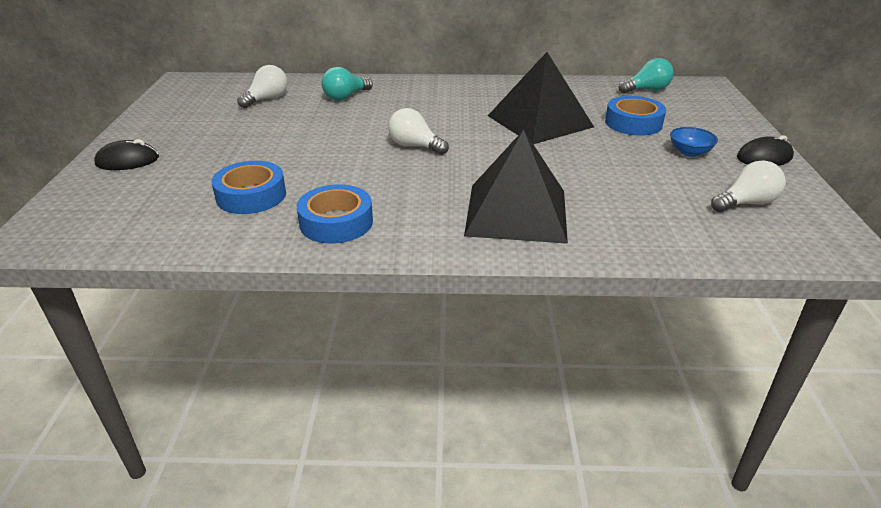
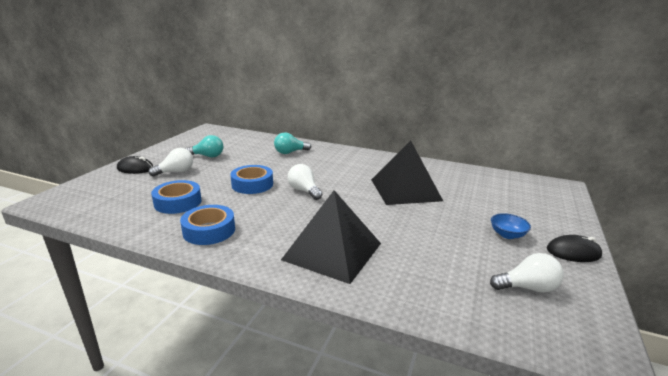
camera: 20 degrees right, 10 degrees down
white light bulb [237,65,288,108] -> white light bulb moved to [148,148,193,177]
blue tape [605,96,666,136] -> blue tape moved to [230,165,273,194]
turquoise light bulb [619,58,674,94] -> turquoise light bulb moved to [185,135,223,157]

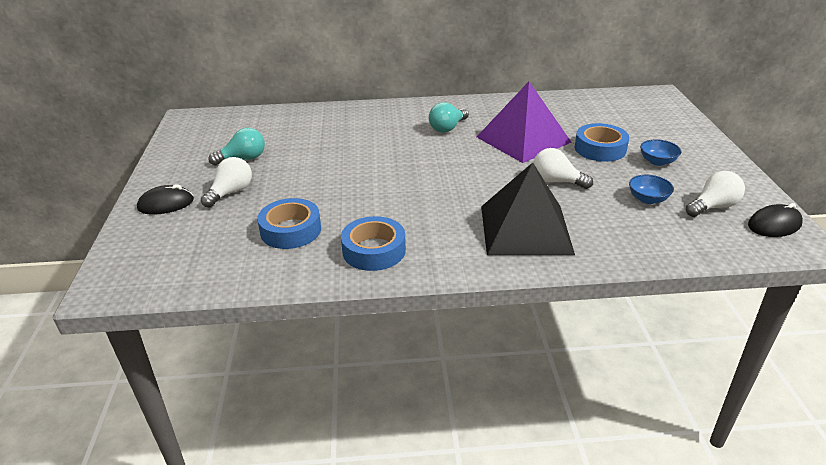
camera: 25 degrees left, 10 degrees up
blue tape [230,165,273,194] -> blue tape moved to [575,123,629,162]
turquoise light bulb [274,132,311,154] -> turquoise light bulb moved to [429,102,469,133]
white light bulb [288,164,322,200] -> white light bulb moved to [533,148,593,189]
black pyramid [371,141,443,205] -> purple pyramid [477,82,572,163]
black mouse [547,235,602,262] -> black mouse moved to [748,203,803,237]
none -> blue bowl [629,175,674,204]

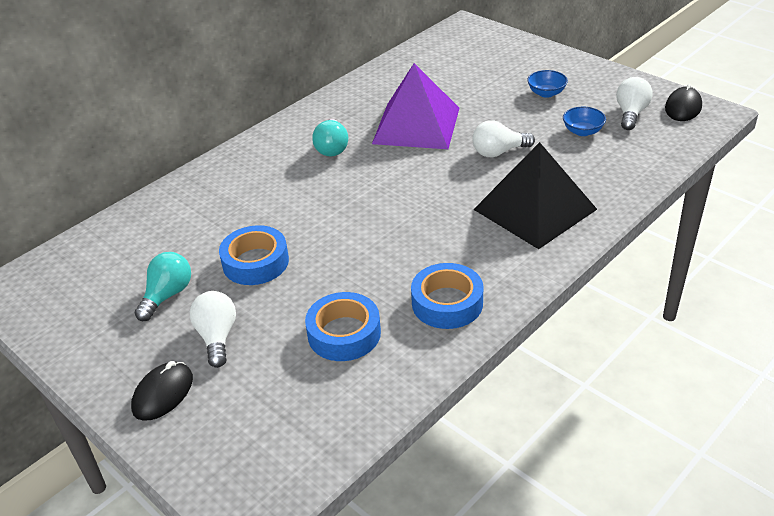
camera: 40 degrees left, 5 degrees up
blue tape [575,123,629,162] -> blue tape moved to [219,225,289,285]

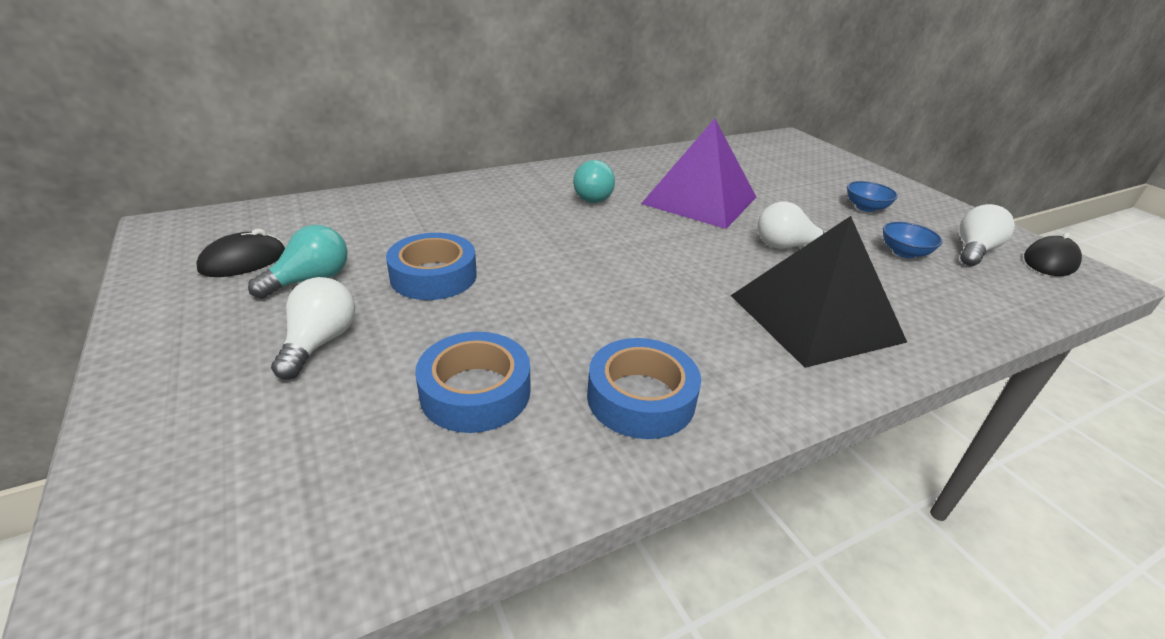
camera: 15 degrees right, 5 degrees down
black mouse [131,361,193,421] -> black mouse moved to [197,229,285,277]

